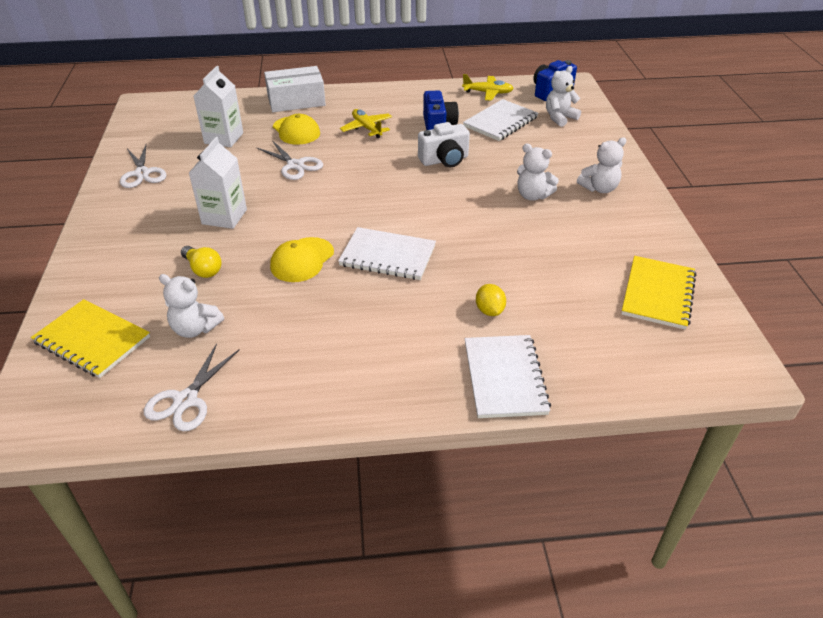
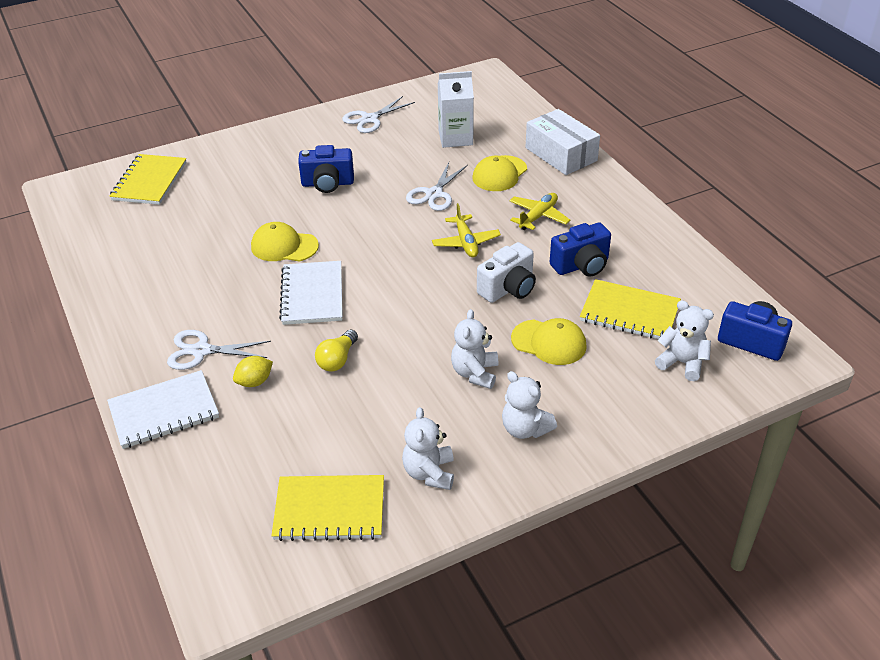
camera: 70 degrees right, 0 degrees up
white scissors [144,343,239,431] -> white scissors moved to [167,330,271,370]
white teddy bear [159,274,224,338] -> white teddy bear moved to [402,407,454,490]
yellow light bulb [181,246,221,278] -> yellow light bulb moved to [315,330,358,372]
white carton [189,137,247,229] -> blue camera [298,145,354,193]
white camera [418,122,470,167] -> white camera turned 90 degrees counterclockwise [477,242,536,303]
yellow plane [462,74,514,101] -> yellow plane moved to [432,203,501,257]
white notebook [463,99,538,141] -> yellow notebook [580,279,681,339]
none -> yellow cap [511,318,587,365]

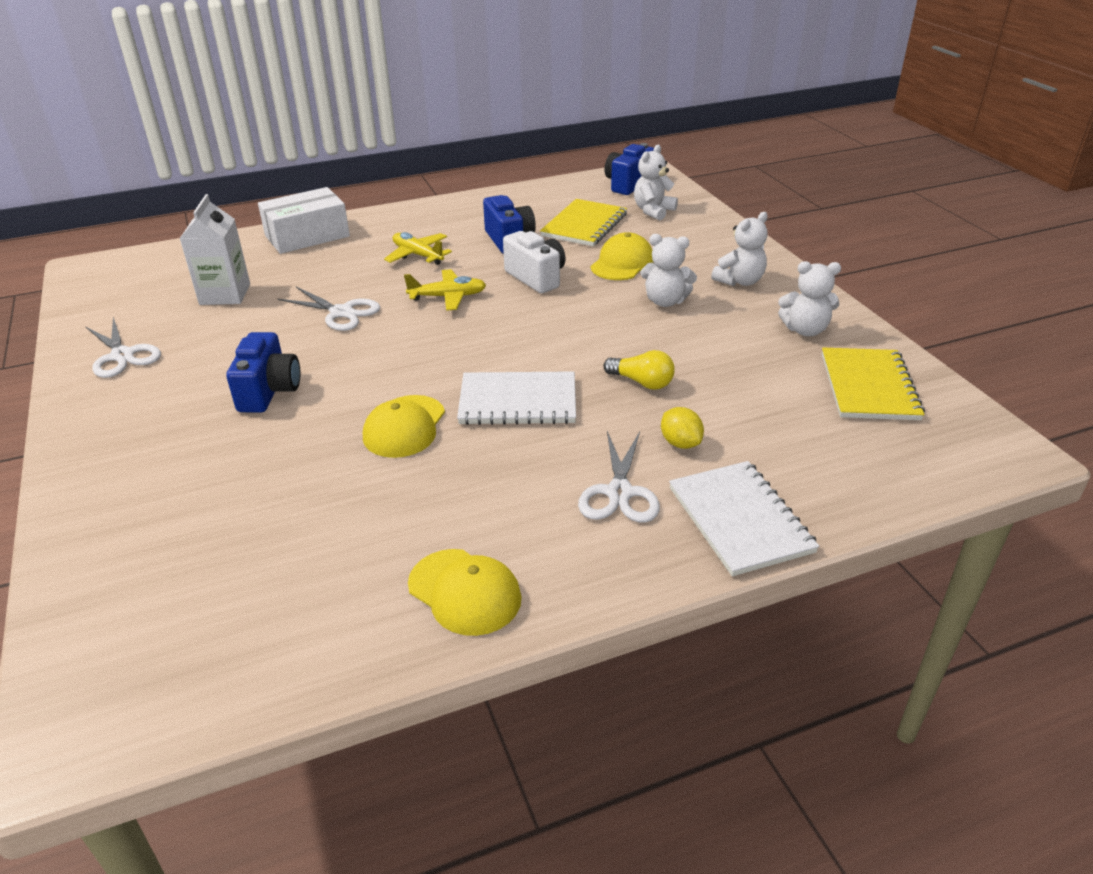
camera: 85 degrees left, 5 degrees down
yellow notebook [109,154,187,205] -> none
yellow cap [472,155,527,191] -> yellow cap moved to [408,549,522,636]

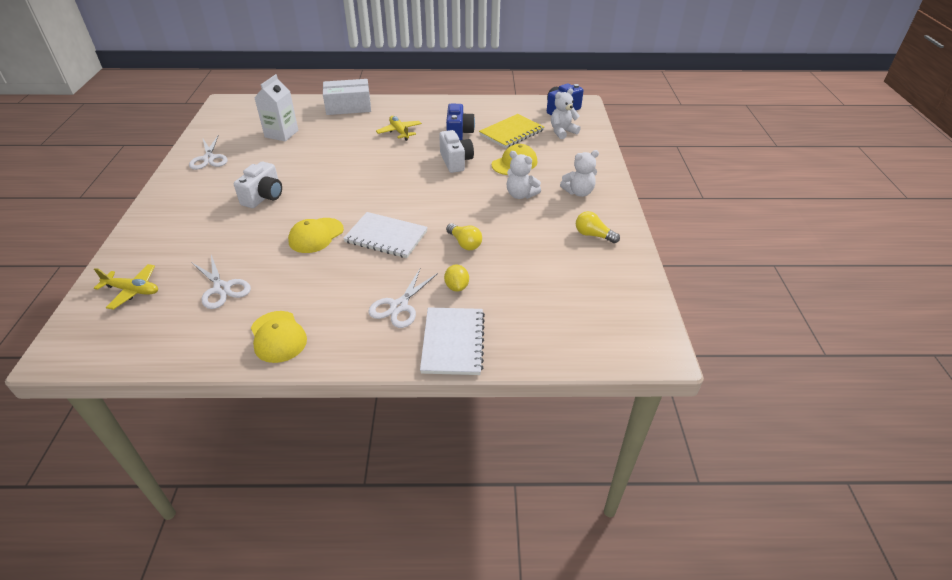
camera: 20 degrees right, 5 degrees up
blue camera [226,332,300,412] -> white camera [234,161,282,208]
white scissors [278,287,380,331] -> white scissors moved to [191,255,251,309]
yellow plane [404,269,486,311] -> yellow plane moved to [94,264,158,310]
white teddy bear [778,261,841,336] -> yellow light bulb [576,211,620,243]
yellow notebook [822,348,925,420] -> none

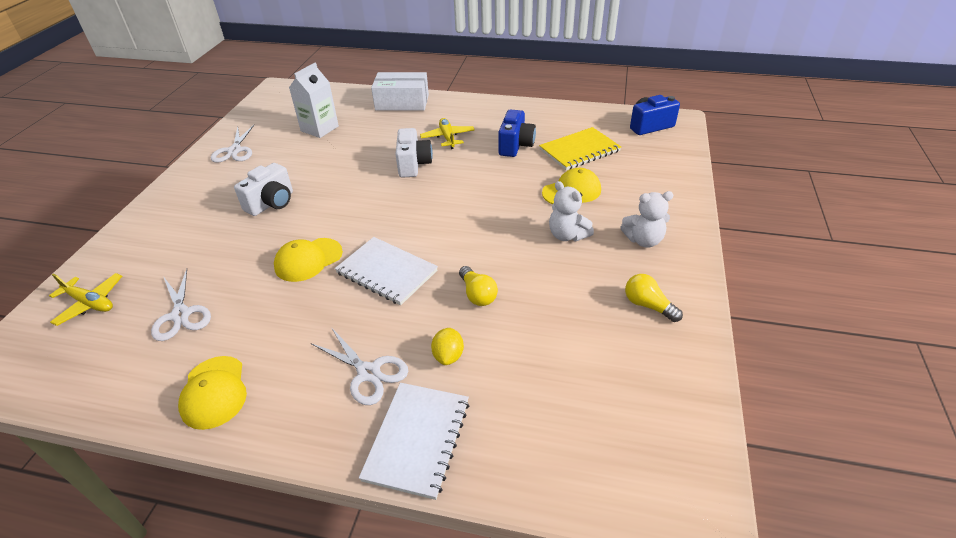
camera: 15 degrees right, 0 degrees up
white scissors [368,269,438,328] -> white scissors turned 90 degrees counterclockwise [311,327,408,405]
white camera [439,130,474,173] -> white camera moved to [396,128,433,177]
white teddy bear [551,88,581,139] -> none

